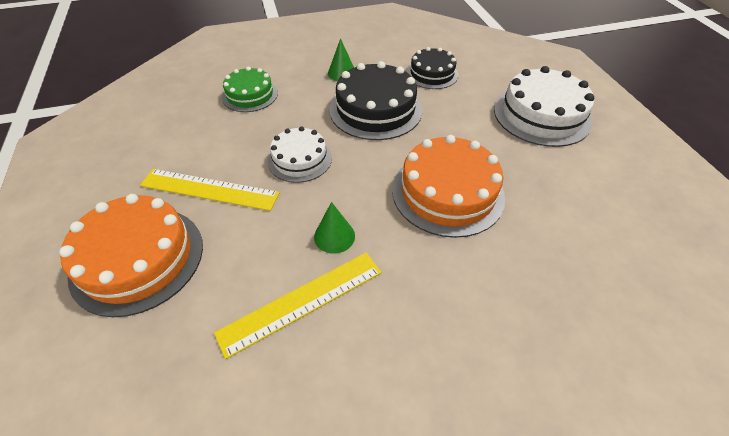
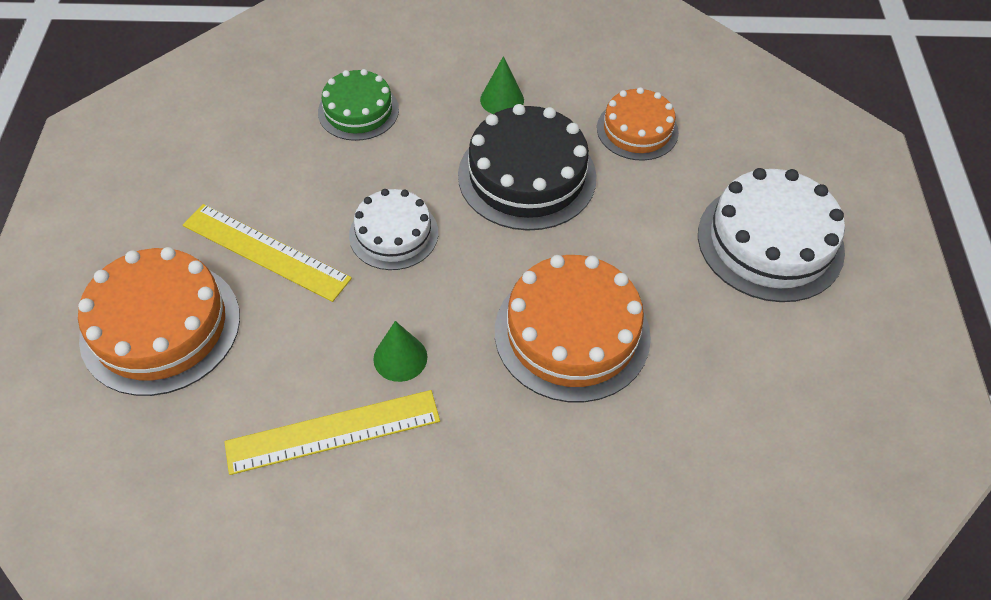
camera: 15 degrees right, 5 degrees up
black cake [406,47,458,89] -> orange cake [597,87,679,161]

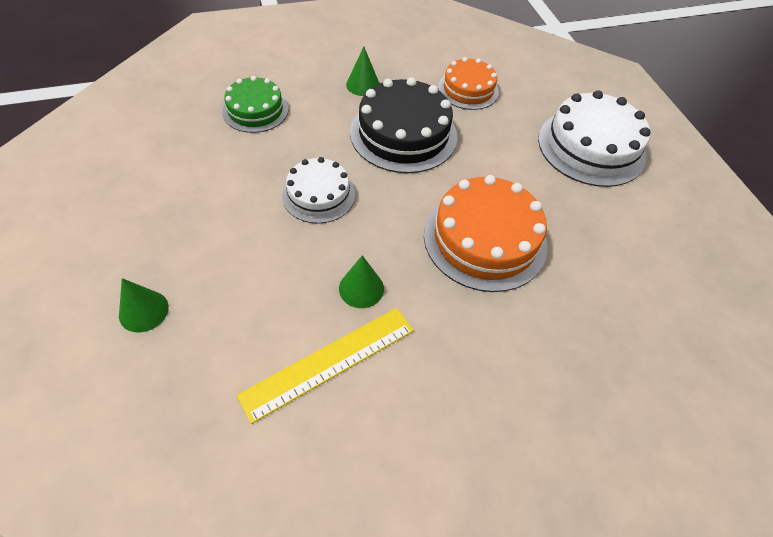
camera: 20 degrees left, 0 degrees up
orange cake [78,247,240,396] -> green cone [119,278,169,333]
yellow ruler [183,204,352,302] -> none

